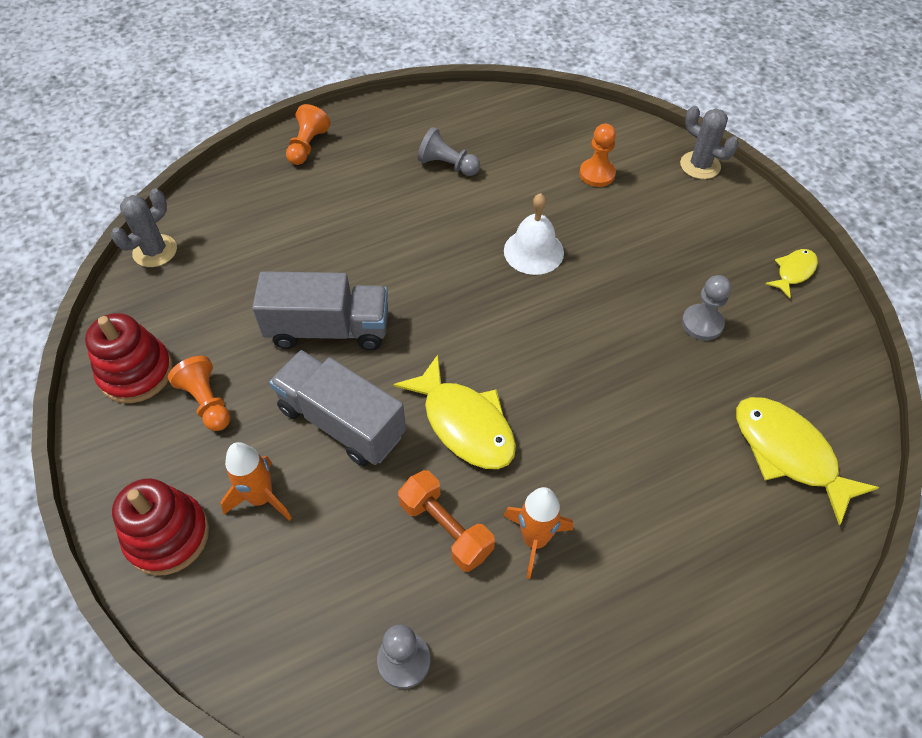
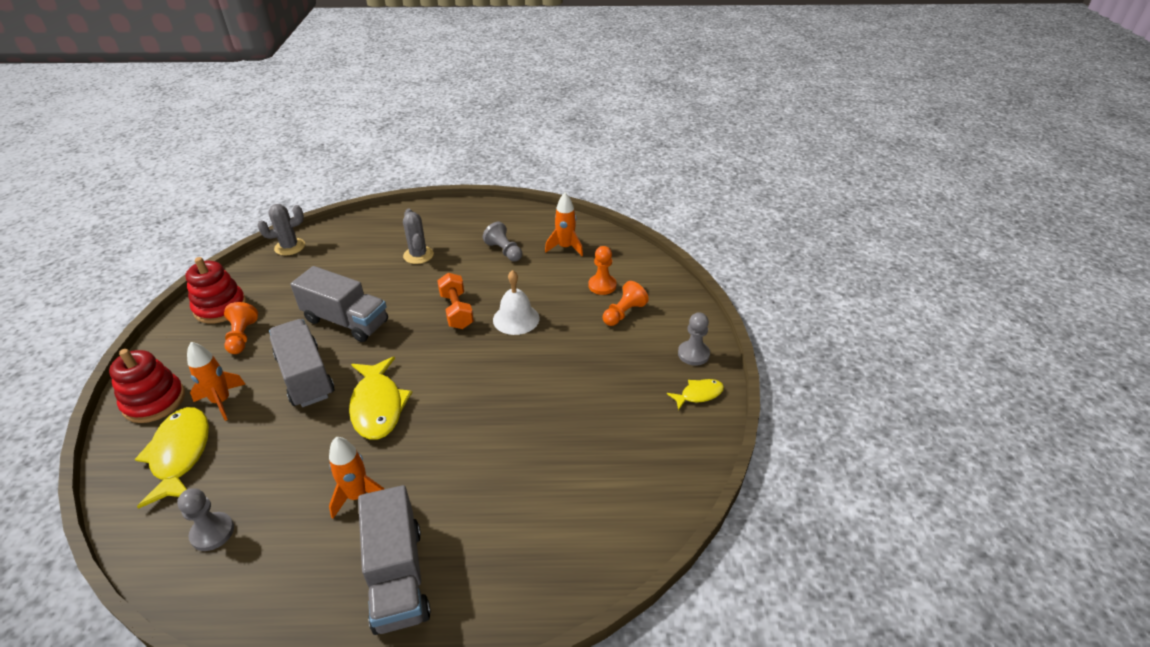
camera: 25 degrees right, 15 degrees down
orange pawn [286,104,331,165] -> orange pawn moved to [603,281,649,326]
orange dumbbell [398,470,495,572] -> orange dumbbell moved to [437,273,474,329]
grey cactus [680,106,739,179] -> grey cactus moved to [403,208,434,264]
grey pawn [682,275,731,340] -> grey pawn moved to [678,312,710,366]
yellow fish [736,397,879,525] -> yellow fish moved to [135,407,209,509]
none -> grey truck [358,485,431,635]
none -> orange rocket [545,193,583,256]

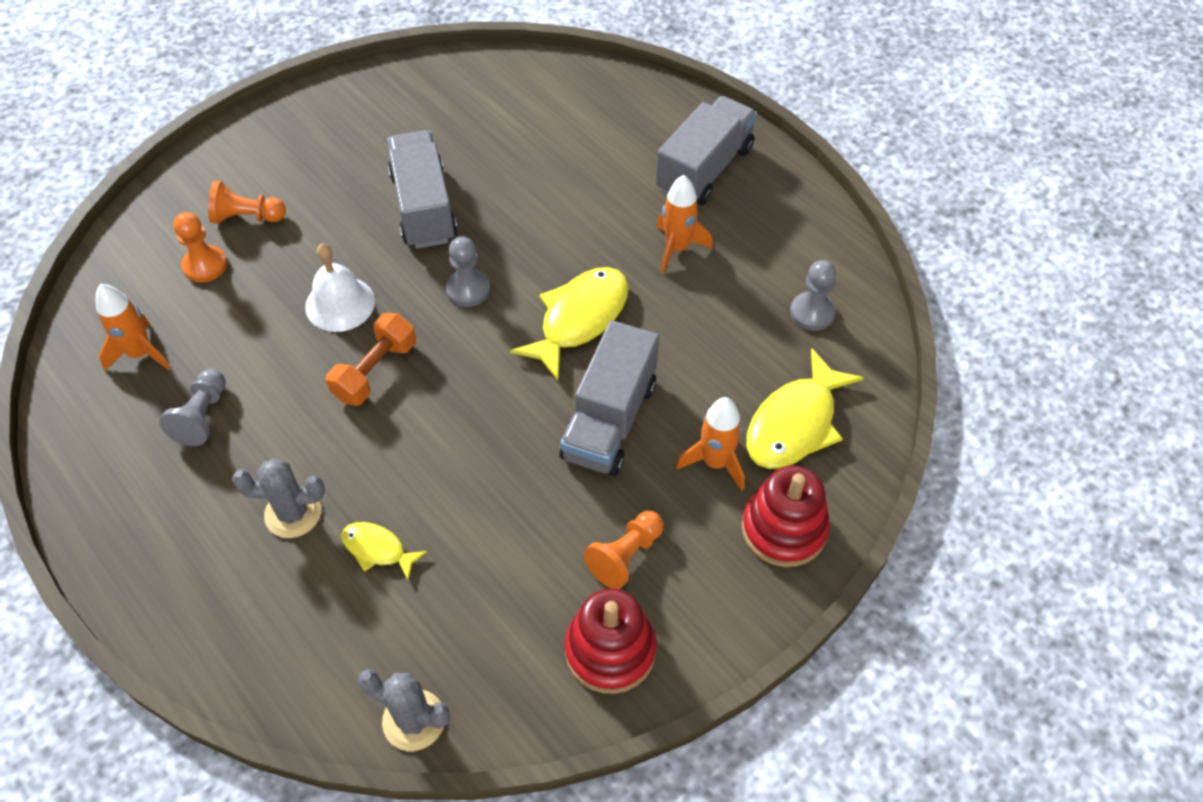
camera: 130 degrees left, 15 degrees up
grey truck [290,266,388,342] -> grey truck moved to [388,130,457,249]
grey cactus [403,208,434,264] -> grey cactus turned 60 degrees clockwise [232,458,325,538]
yellow fish [667,379,724,410] -> yellow fish moved to [341,522,427,580]
grey pawn [678,312,710,366] -> grey pawn moved to [446,237,490,307]

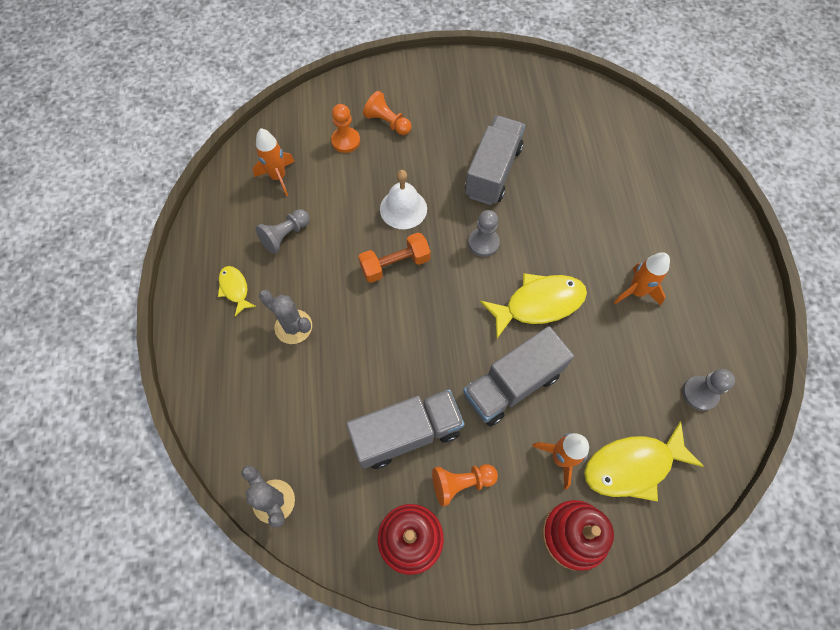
camera: 35 degrees right, 10 degrees up
yellow fish [341,522,427,580] -> yellow fish moved to [218,266,256,316]
grey truck [656,96,757,205] -> grey truck moved to [346,389,465,469]

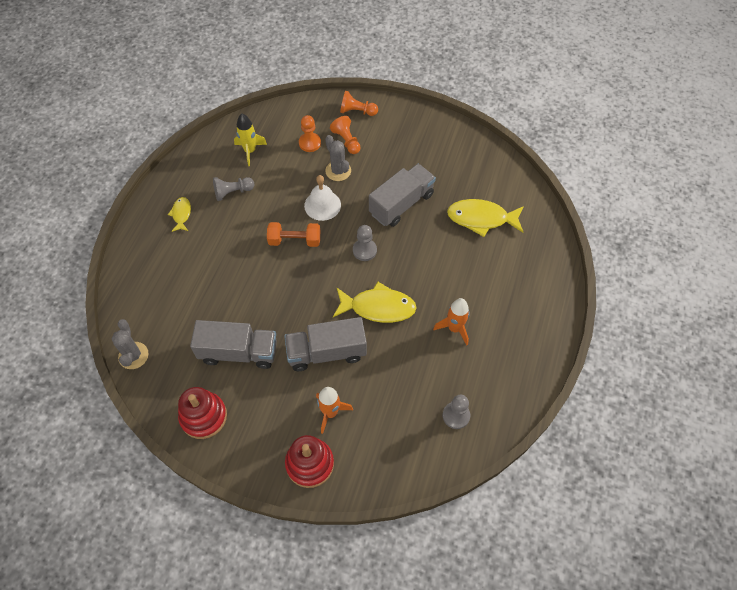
camera: 25 degrees right, 5 degrees down
orange rocket [253,128,295,196] -> yellow rocket [234,114,267,166]
grey cactus [259,290,312,344] -> grey cactus moved to [325,135,351,181]
orange pawn [432,464,498,507] -> orange pawn moved to [340,91,378,116]
yellow fish [584,421,704,501] -> yellow fish moved to [447,199,524,237]

